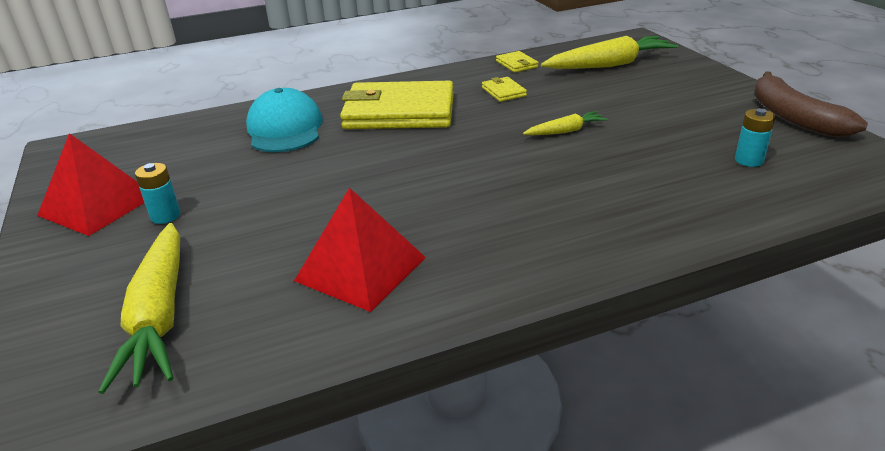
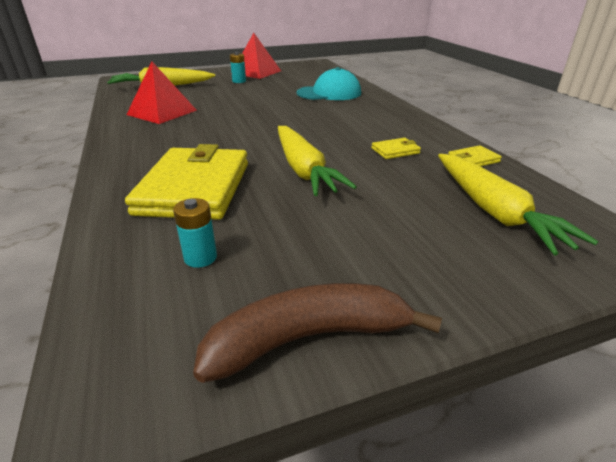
camera: 90 degrees right, 0 degrees up
yellow wallet [340,81,454,129] -> yellow wallet moved to [125,144,248,220]
yellow carrot [523,111,608,135] -> yellow carrot [278,126,357,196], size x1.94

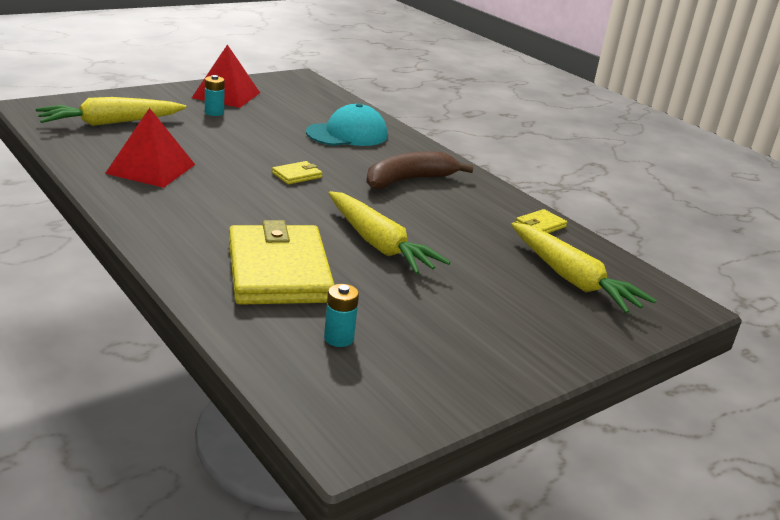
camera: 20 degrees left, 5 degrees down
brown banana [193,283,442,383] -> brown banana moved to [366,152,474,189]
yellow wallet [371,138,421,159] -> yellow wallet moved to [272,161,322,184]

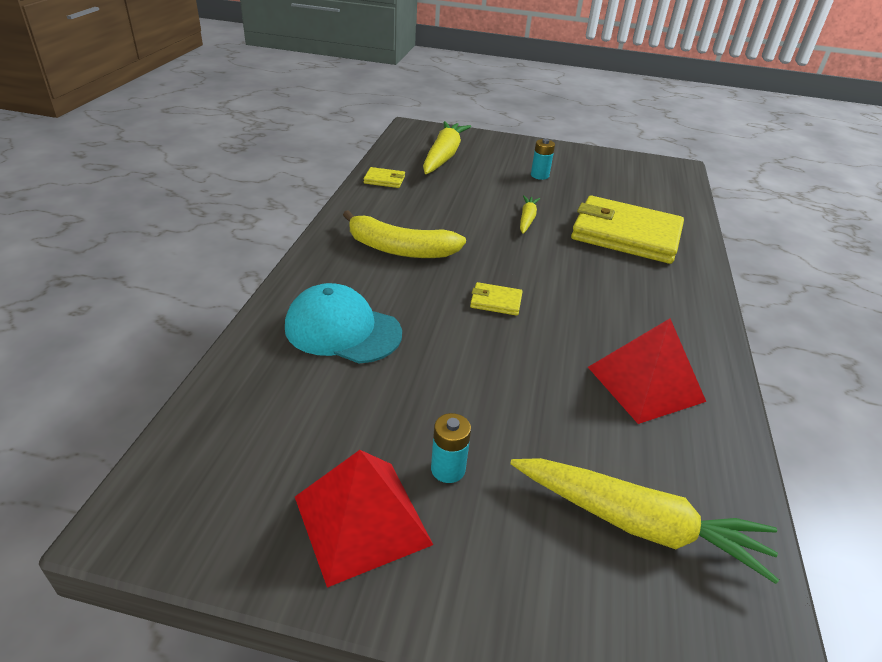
camera: 130 degrees left, 10 degrees up
yellow wallet [229,220,334,305] -> yellow wallet turned 75 degrees clockwise [571,196,684,264]
turquoise battery [324,284,359,347] -> turquoise battery moved to [531,139,555,180]
yellow carrot [329,191,450,274] -> yellow carrot [520,195,540,234], size x0.51
brown banana [366,152,474,189] -> yellow banana [343,210,466,258]

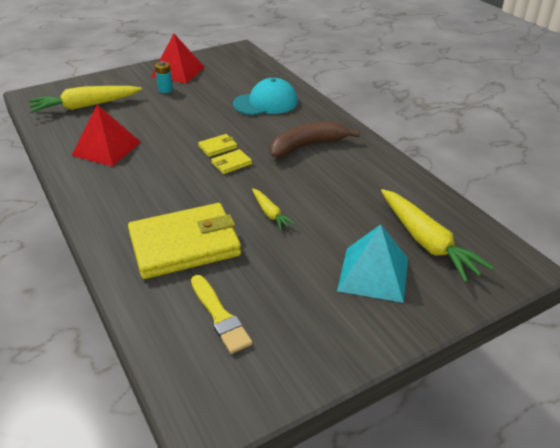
camera: 140 degrees right, 0 degrees up
yellow banana [343,210,466,258] -> brown banana [270,121,360,158]
yellow wallet [364,167,405,188] -> yellow wallet moved to [211,149,252,174]
turquoise battery [531,139,555,180] -> none
none -> yellow brush [191,275,253,354]
none -> turquoise pyramid [337,224,408,303]

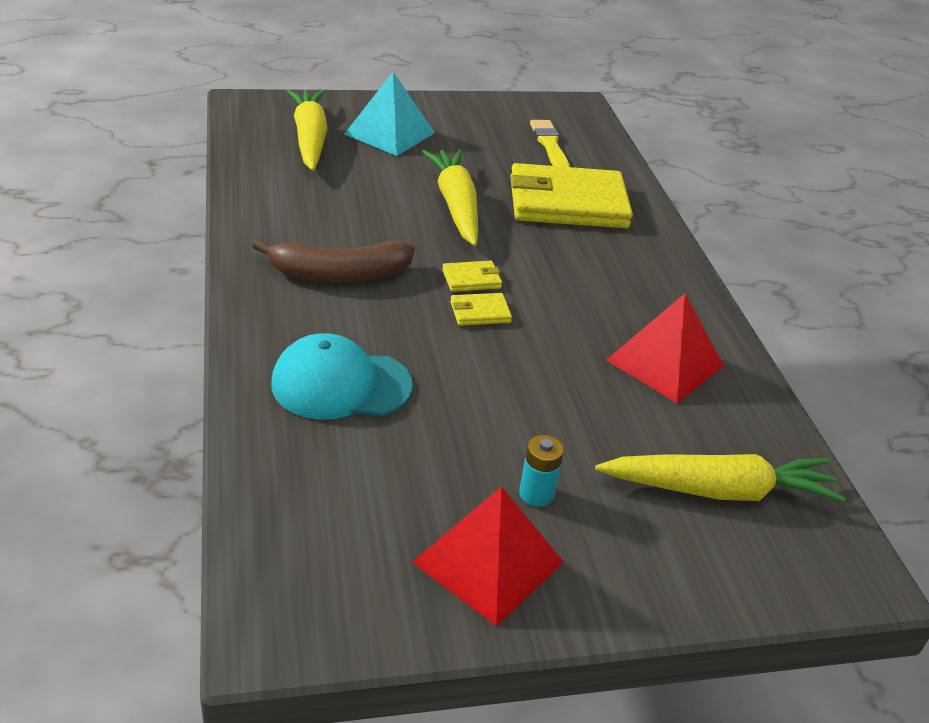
camera: 165 degrees left, 0 degrees up
yellow carrot [252,188,296,230] -> yellow carrot [422,149,478,246], size x1.94

